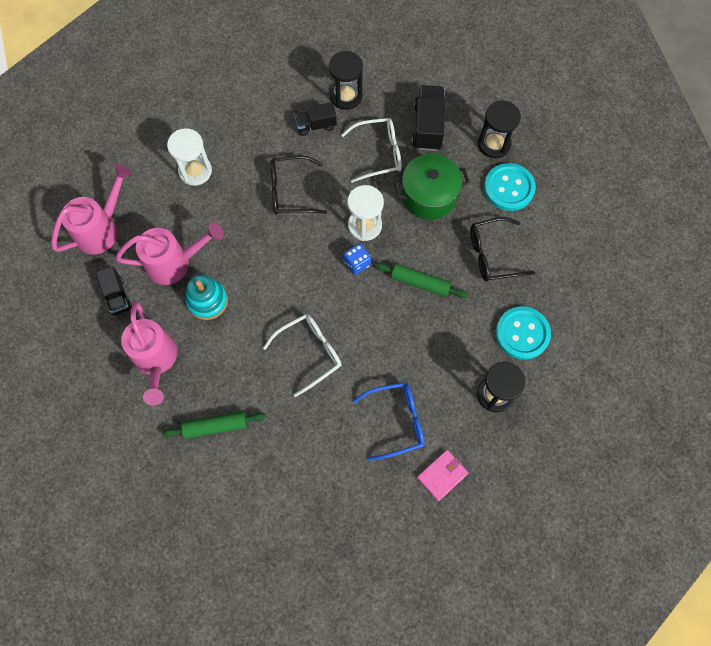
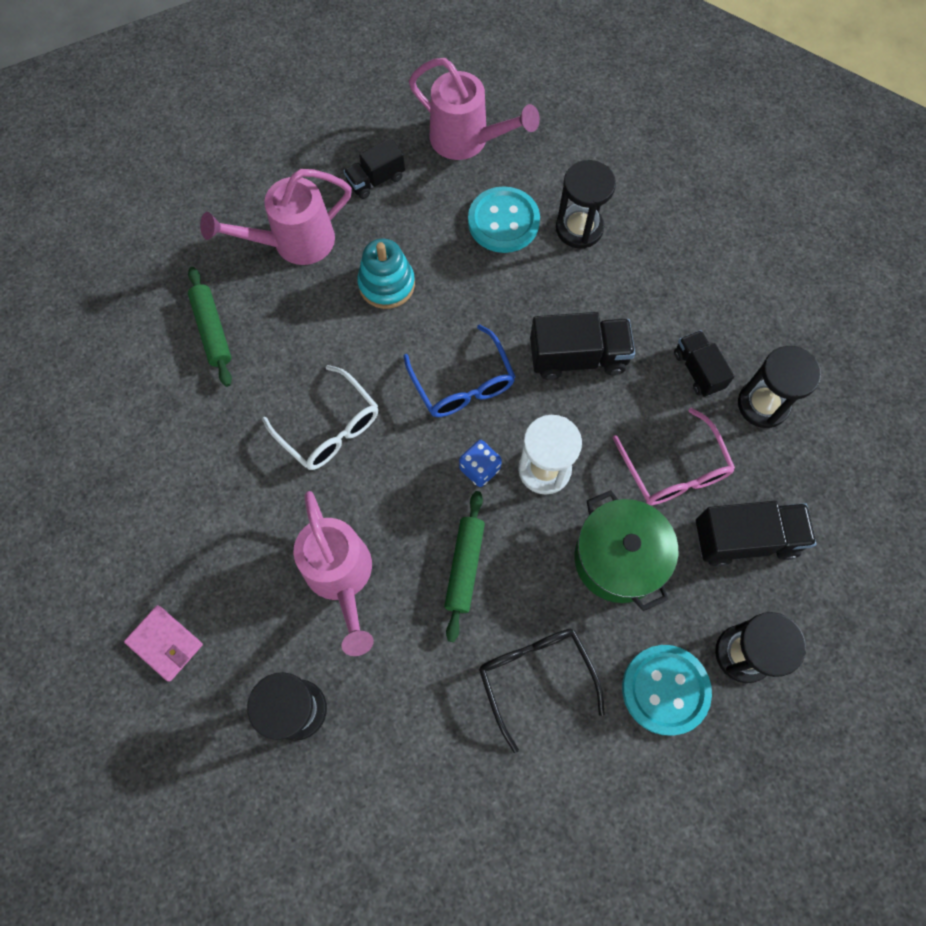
camera: 80 degrees right, 0 degrees up
pink watering can [115,222,223,285] -> pink watering can moved to [294,491,374,656]
white hourglass [167,128,212,186] -> black hourglass [556,160,616,249]
black glasses [270,156,327,215] -> black truck [530,312,635,380]
white glasses [341,118,402,183] -> pink glasses [613,408,735,505]
blue glasses [353,382,424,461] -> blue glasses moved to [404,324,515,417]
turquoise button [496,306,551,360] -> turquoise button moved to [468,186,540,253]

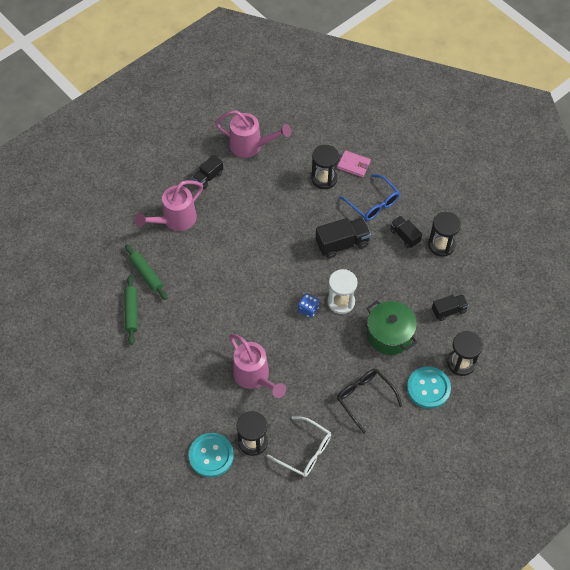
camera: 15 degrees left, 10 degrees down
pink wallet [124,605,203,682] -> pink wallet moved to [337,150,371,177]
white glasses [262,365,378,470] -> white glasses moved to [267,417,331,477]
turquoise stacking toy [357,238,415,309] -> none
blue glasses [404,324,515,417] -> blue glasses moved to [340,174,400,221]
green rolling pin [444,491,485,642] -> green rolling pin moved to [124,275,138,345]
turquoise button [468,186,540,253] -> turquoise button moved to [189,433,234,478]
pink glasses [613,408,735,505] -> none
black truck [696,501,816,567] -> black truck [432,294,469,321], size x0.64

